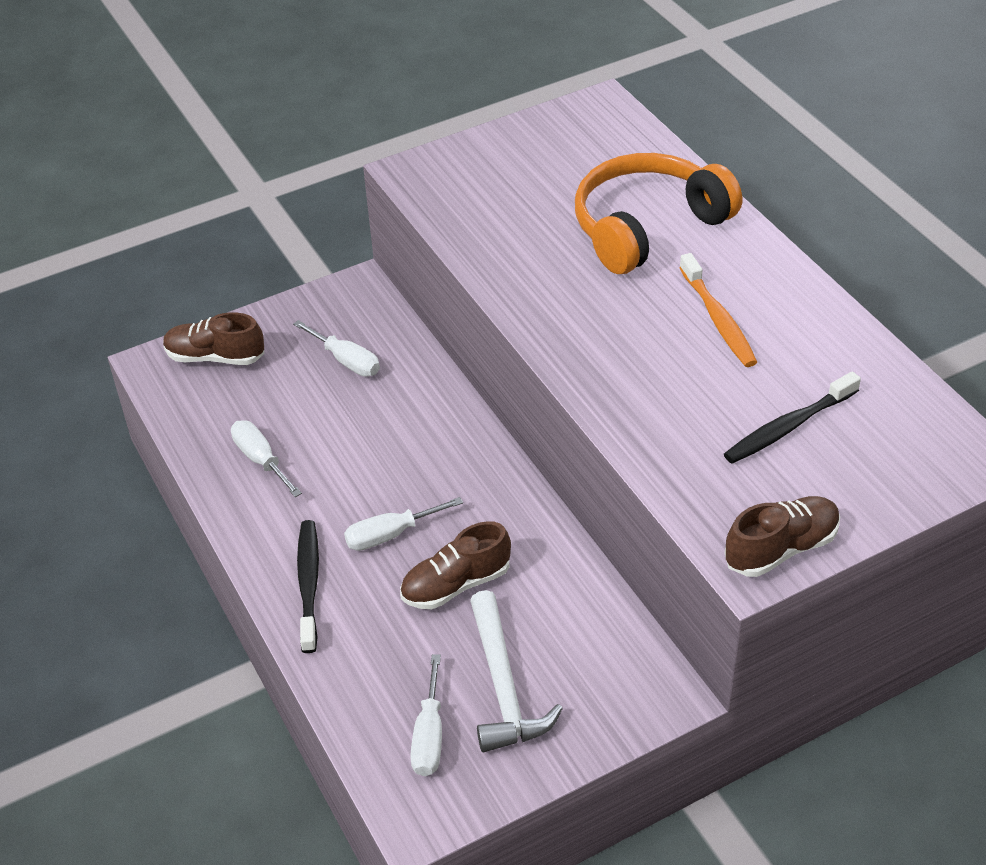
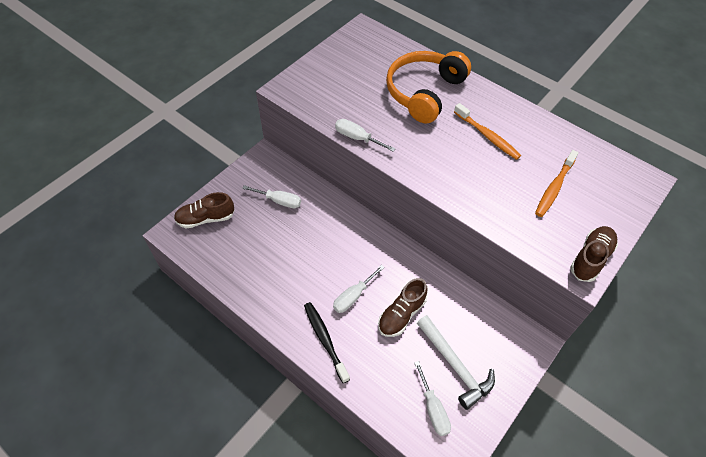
camera: 25 degrees left, 10 degrees up
white screwdriver [231,420,302,497] -> white screwdriver moved to [335,119,395,152]
black toothbrush [724,371,861,464] -> orange toothbrush [535,150,579,217]

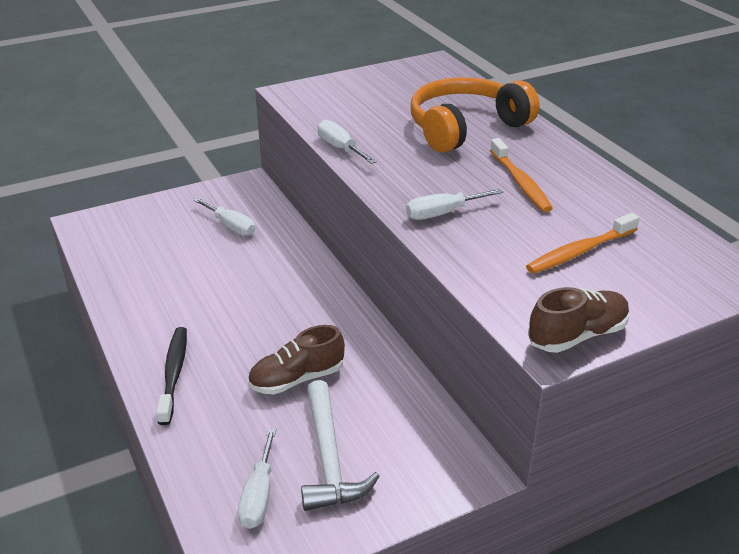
camera: 25 degrees right, 20 degrees down
brown shoe [174,192,234,229] -> none
white screwdriver [333,265,385,313] -> white screwdriver moved to [406,189,503,220]

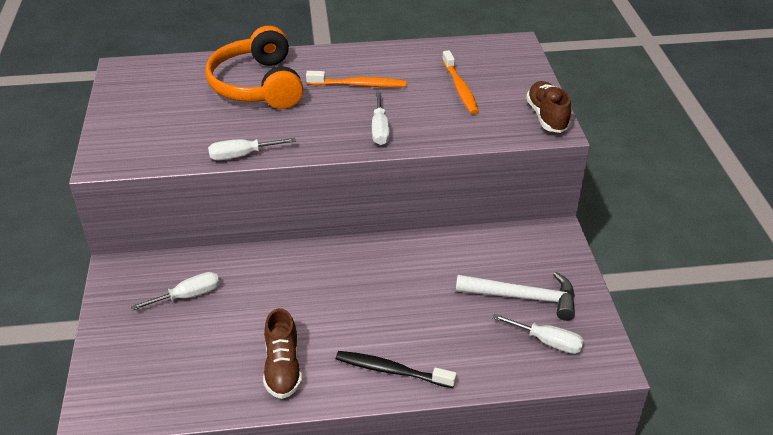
camera: 70 degrees left, 5 degrees up
brown shoe [248,325,345,394] -> brown shoe moved to [263,308,302,399]

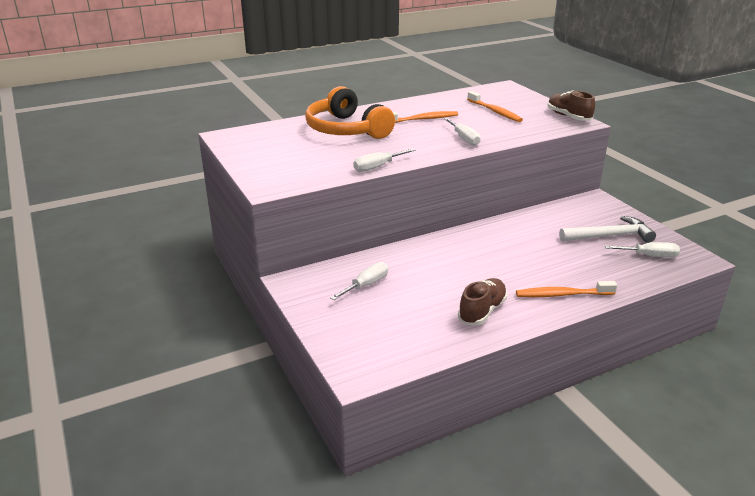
camera: 20 degrees left, 10 degrees down
brown shoe [263,308,302,399] -> brown shoe turned 120 degrees counterclockwise [458,278,507,325]
black toothbrush [336,351,457,388] -> orange toothbrush [516,281,617,297]

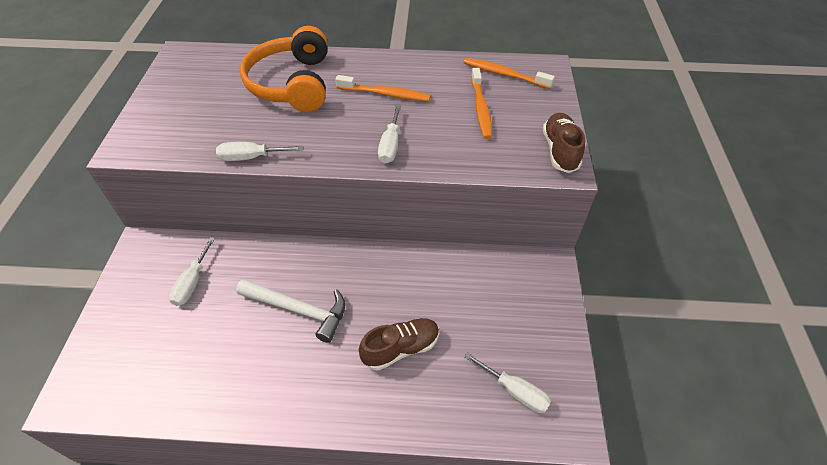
camera: 30 degrees right, 20 degrees up
white screwdriver [330,262,388,300] -> white screwdriver turned 120 degrees clockwise [169,237,215,306]
brown shoe [458,278,507,325] -> brown shoe moved to [359,318,439,371]
orange toothbrush [516,281,617,297] -> orange toothbrush moved to [464,58,555,89]
white hammer [559,216,656,243] -> white hammer moved to [236,279,345,343]

